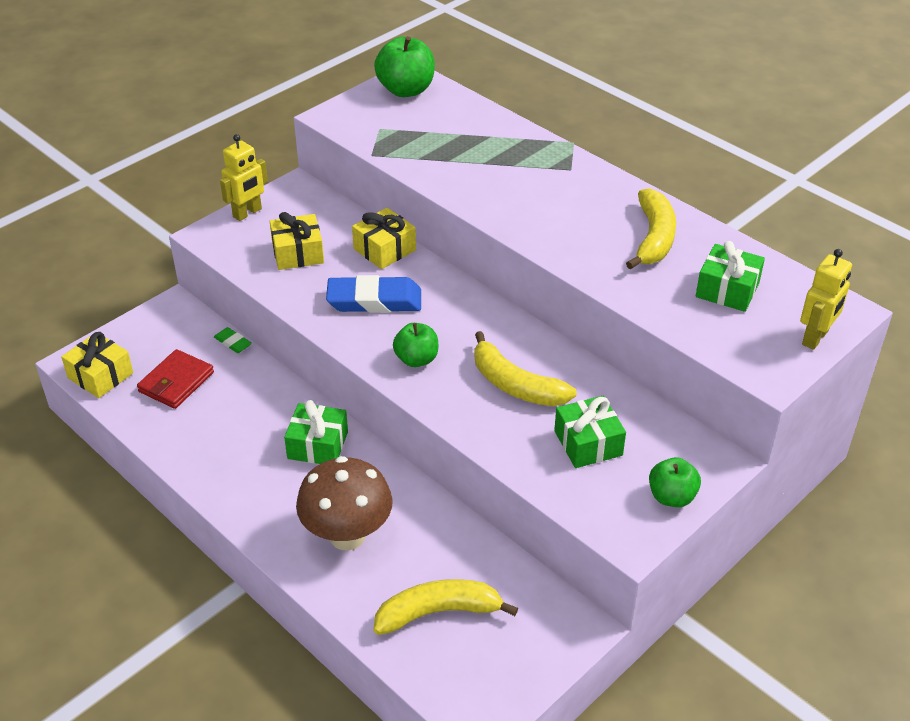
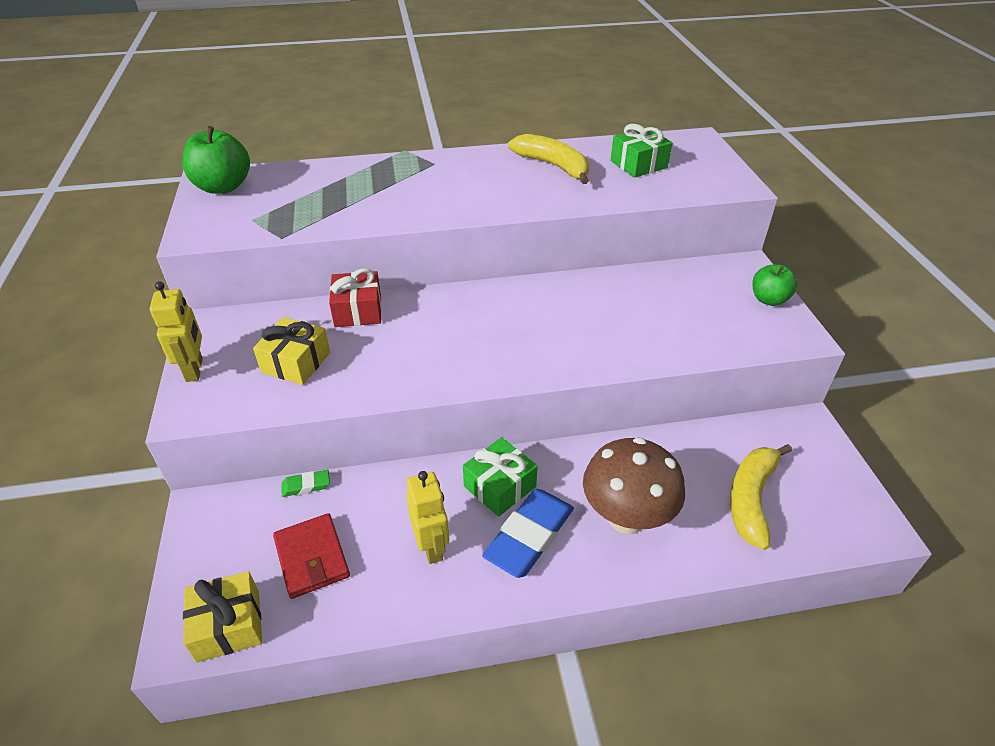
camera: 55 degrees left, 0 degrees up
blue eraser [326,275,421,313] -> blue eraser moved to [482,489,574,578]
yellow gift [352,208,416,269] -> red gift [329,268,382,327]
green apple [393,323,438,367] -> none
yellow banana [474,331,577,406] -> none
green gift [554,395,626,468] -> none
yellow robot [800,249,852,350] -> yellow robot moved to [406,471,449,564]

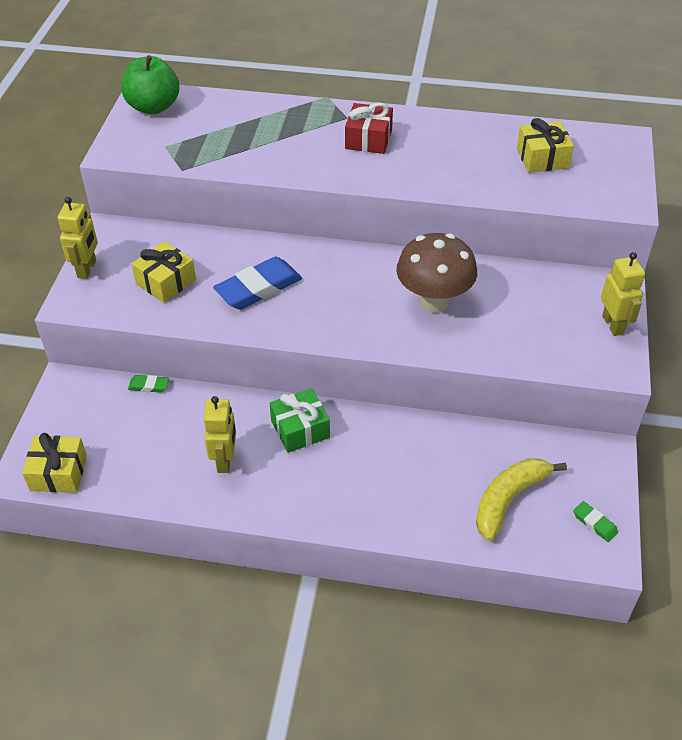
camera: 20 degrees right, 5 degrees up
red wallet [273,513,350,599] -> none
red gift [329,268,382,327] -> red gift moved to [345,102,393,154]
blue eraser [482,489,574,578] -> blue eraser moved to [213,257,302,310]
yellow banana [508,134,589,184] -> none
brown mushroom [583,437,685,534] -> brown mushroom moved to [396,233,477,313]
green gift [610,124,672,178] -> yellow gift [517,118,574,173]
green apple [752,264,797,306] -> yellow robot [601,252,645,336]
none -> green eraser [573,501,618,542]

